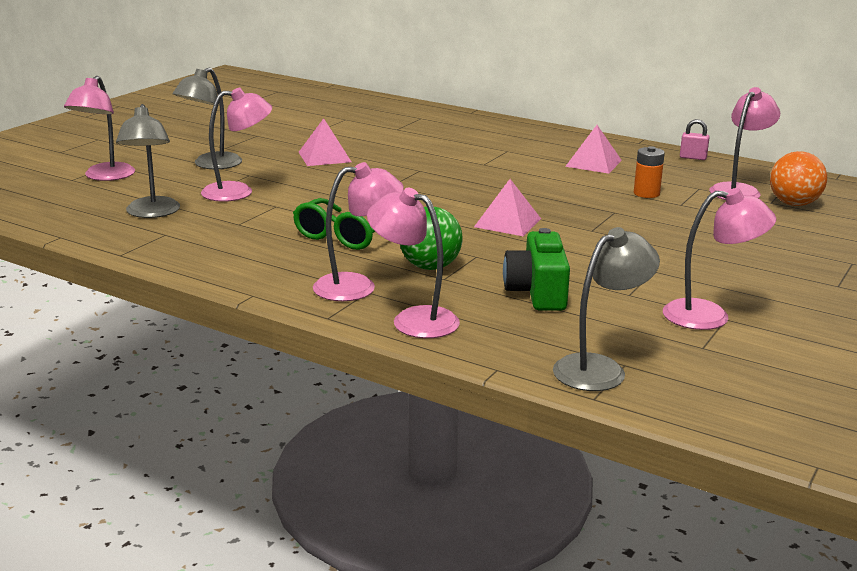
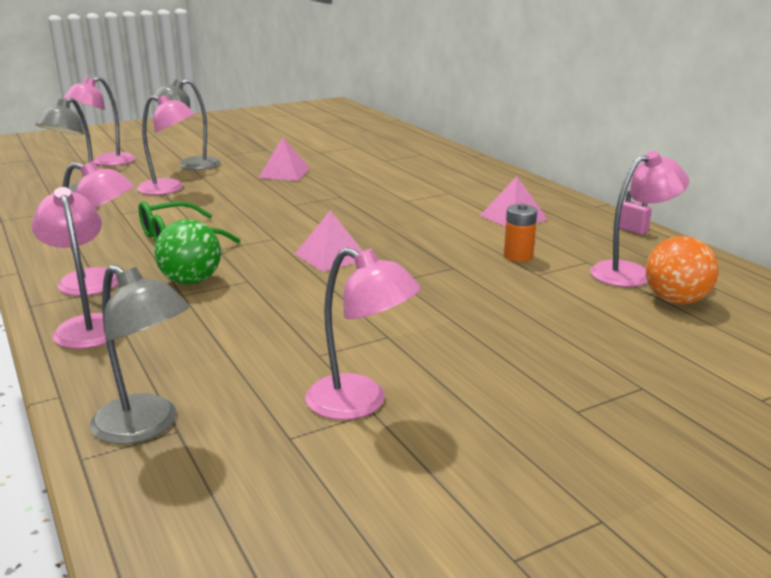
camera: 30 degrees right, 0 degrees up
green camera [503,228,570,311] -> none
grey lamp [553,227,660,391] -> grey lamp turned 45 degrees clockwise [90,265,189,444]

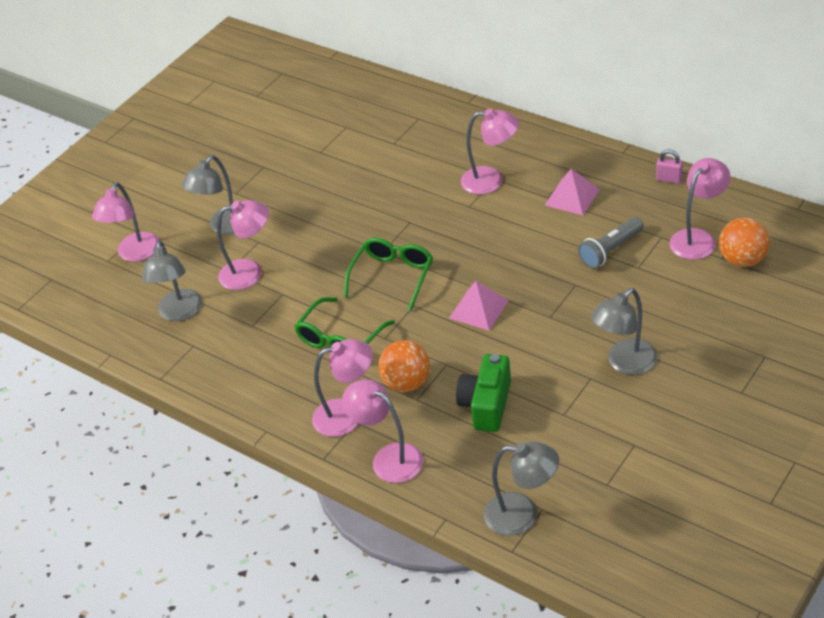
camera: 20 degrees left, 20 degrees up
green ball [154,219,221,284] -> orange ball [378,340,430,392]
pink pyramid [258,137,310,181] -> none
pink lamp [305,248,421,420] -> pink lamp moved to [461,108,519,195]
orange battery [504,203,537,262] -> grey flashlight [578,217,644,269]
none -> green glasses [344,238,433,311]
none -> green camera [456,354,511,432]
none -> grey lamp [591,288,657,375]

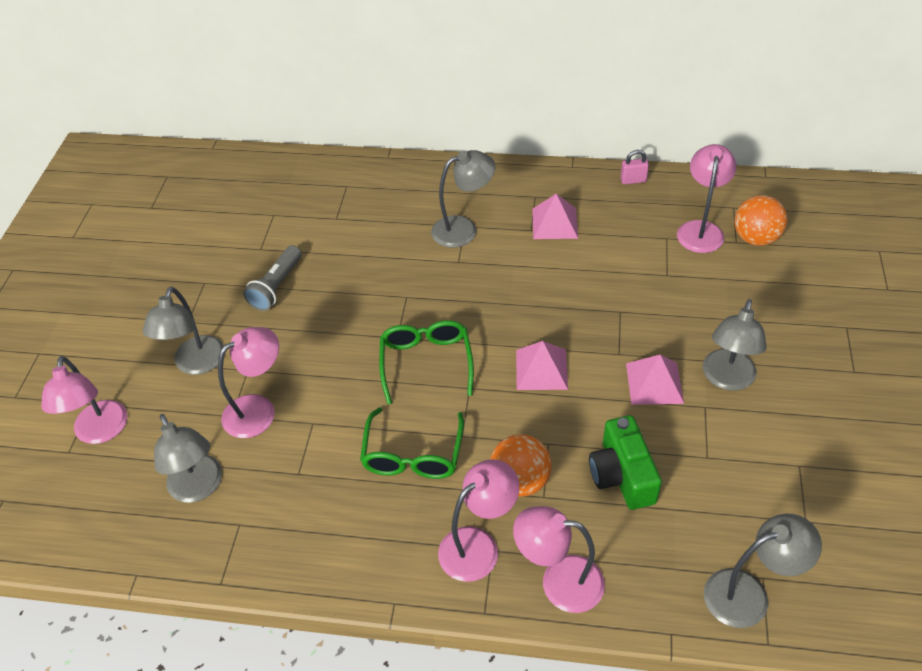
camera: 30 degrees left, 5 degrees up
pink lamp [461,108,519,195] -> grey lamp [431,150,495,248]
grey flashlight [578,217,644,269] -> grey flashlight moved to [243,245,302,311]
none -> pink pyramid [626,355,684,405]

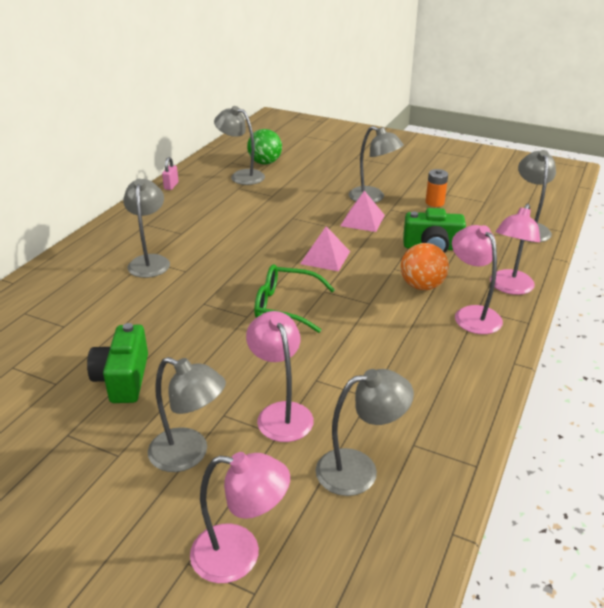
camera: 75 degrees left, 15 degrees down
grey flashlight [243,245,302,311] -> green camera [87,323,148,403]
green glasses [360,407,464,479] -> none
pink pyramid [532,194,578,239] -> none
pink lamp [677,144,737,253] -> grey lamp [214,106,265,185]
orange ball [734,195,788,246] -> green ball [247,129,282,165]
none -> orange battery [425,169,448,207]

